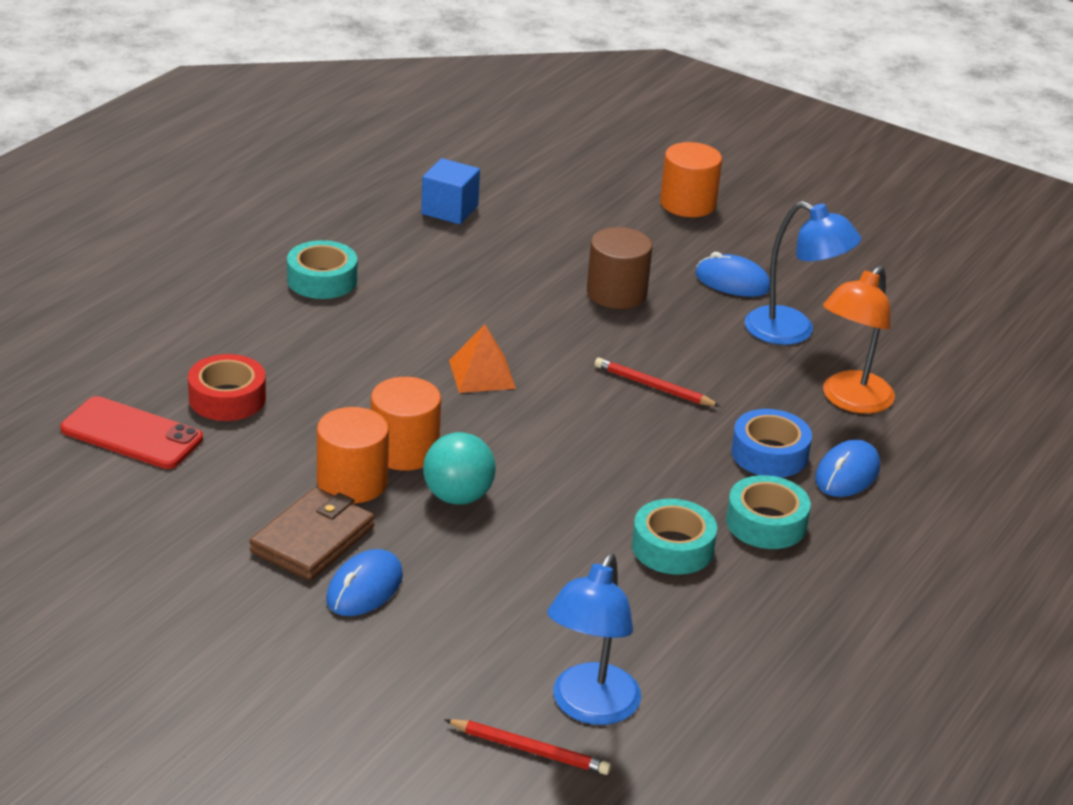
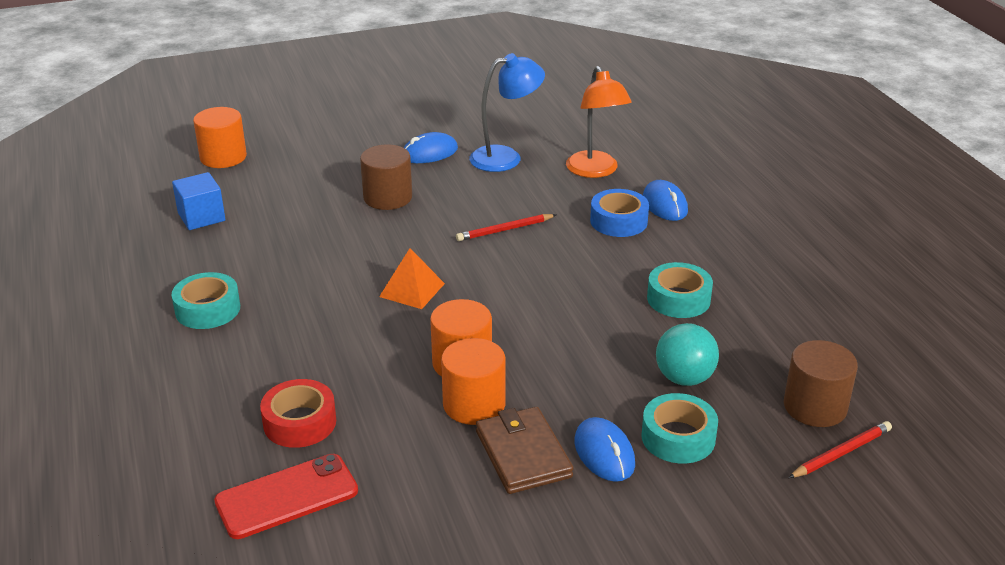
camera: 50 degrees left, 0 degrees up
turquoise ball [423,432,496,505] -> turquoise ball moved to [656,323,719,386]
blue lamp [547,554,641,725] -> brown cylinder [784,340,858,427]
orange cylinder [660,142,722,217] -> orange cylinder moved to [193,107,247,168]
turquoise tape [726,475,811,549] -> turquoise tape moved to [641,393,718,463]

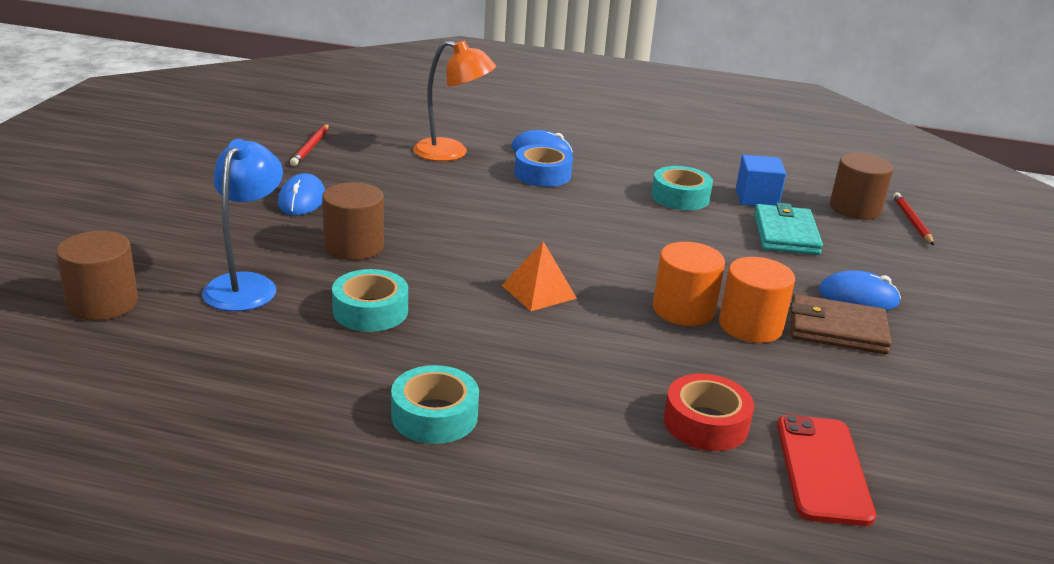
camera: 60 degrees left, 5 degrees down
blue cube [172,172,226,230] -> blue cube moved to [736,155,786,206]
orange cylinder [193,107,247,168] -> brown cylinder [56,231,138,321]
red pencil [456,214,556,241] -> red pencil moved to [290,124,329,166]
blue lamp [469,53,545,172] -> blue lamp moved to [202,139,283,311]
turquoise tape [641,393,718,463] -> turquoise tape moved to [332,269,408,332]
turquoise ball [656,323,719,386] -> turquoise wallet [754,203,823,255]

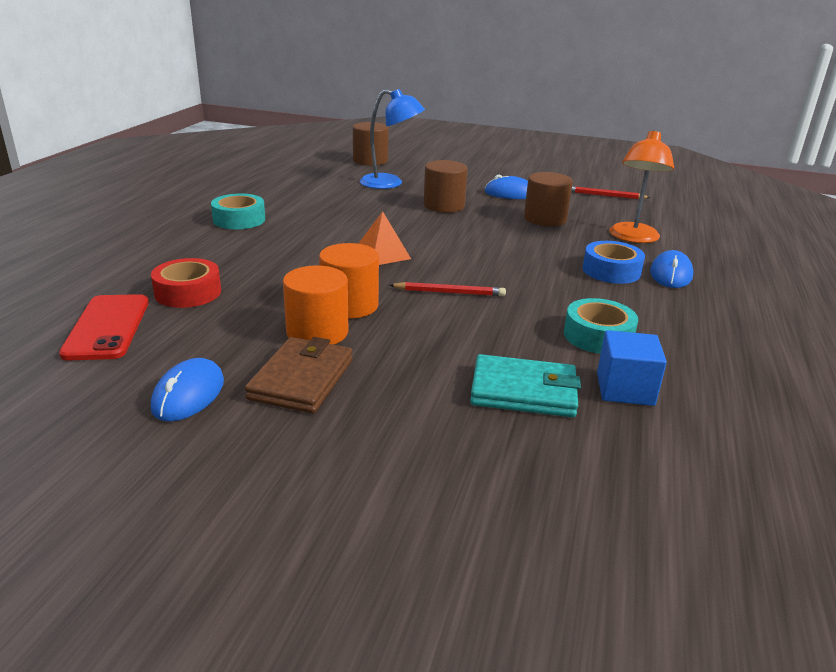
camera: 95 degrees right, 0 degrees up
turquoise tape [332,269,408,332] -> none
red phone [777,415,876,526] -> red phone turned 75 degrees clockwise [59,294,149,361]
blue mouse [818,270,901,310] -> blue mouse moved to [151,358,224,422]
brown cylinder [830,153,894,220] -> brown cylinder moved to [524,172,573,226]
red pencil [893,192,934,245] -> red pencil moved to [389,282,506,296]

